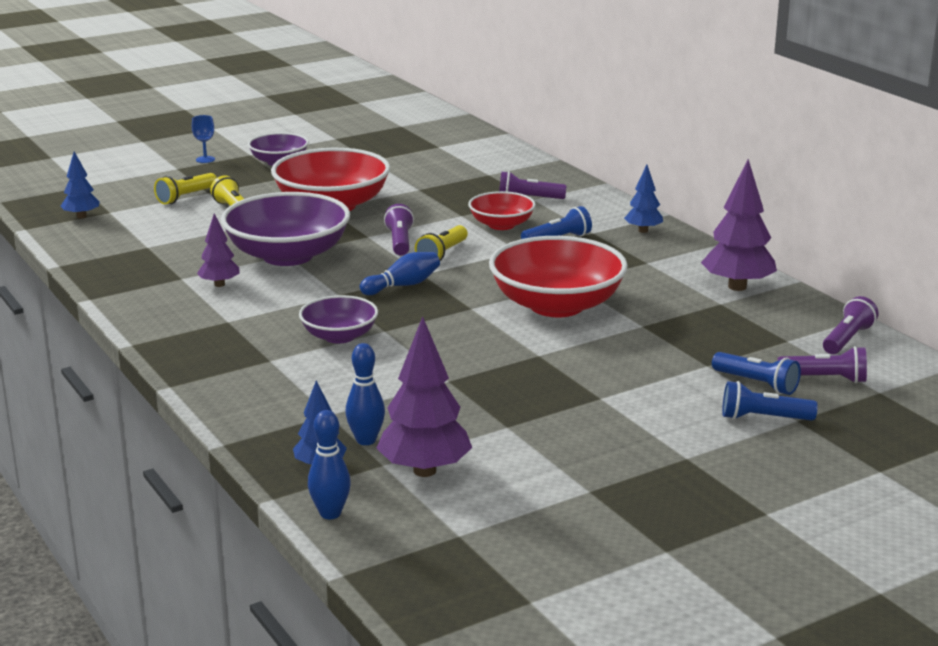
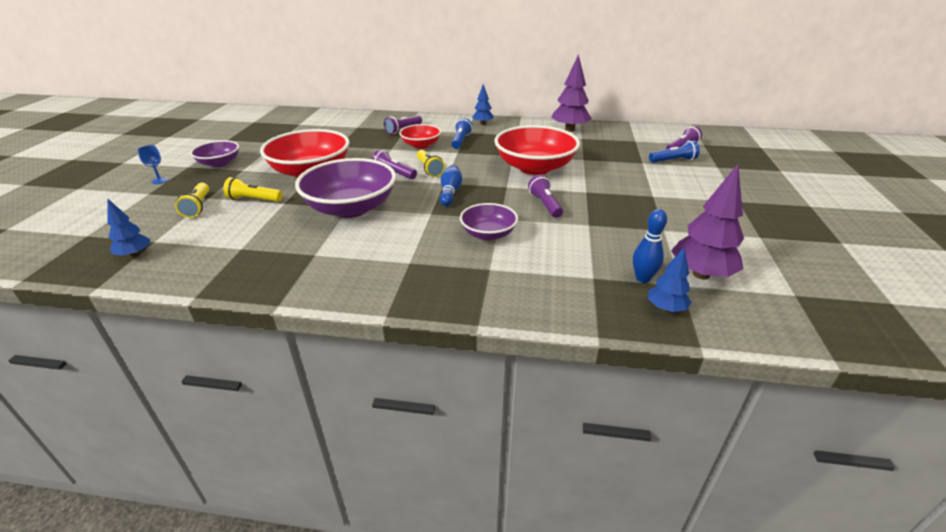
camera: 50 degrees left, 10 degrees up
purple tree [197,213,240,287] -> none
blue bowling pin [308,410,351,519] -> none
blue flashlight [722,381,818,421] -> none
purple flashlight [823,296,879,354] -> purple flashlight moved to [528,175,563,218]

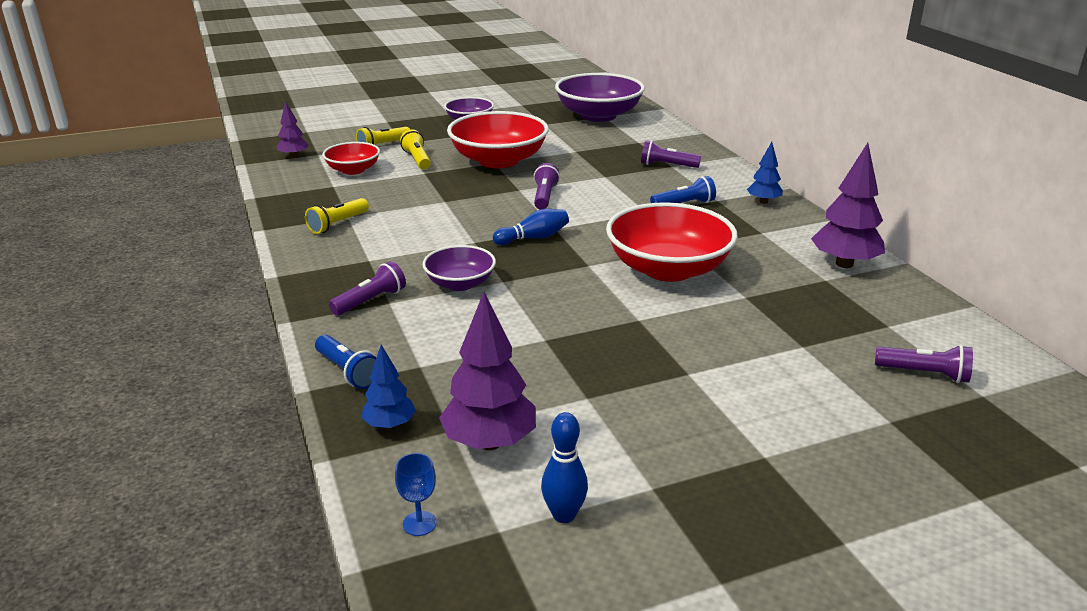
camera: 60 degrees right, 5 degrees down
blue tree [107,198,151,258] -> purple tree [277,101,309,158]
blue goblet [137,145,168,184] -> blue goblet moved to [395,453,437,536]
purple bowl [295,158,396,218] -> purple bowl moved to [555,73,645,122]
red bowl [399,124,441,149] -> red bowl moved to [322,142,380,175]
yellow flashlight [417,150,445,177] -> yellow flashlight moved to [305,198,369,234]
purple flashlight [528,175,563,218] -> purple flashlight moved to [329,261,406,316]
blue bowling pin [633,209,667,283] -> blue bowling pin moved to [541,412,588,523]
blue flashlight [649,140,699,163] -> blue flashlight moved to [315,335,377,389]

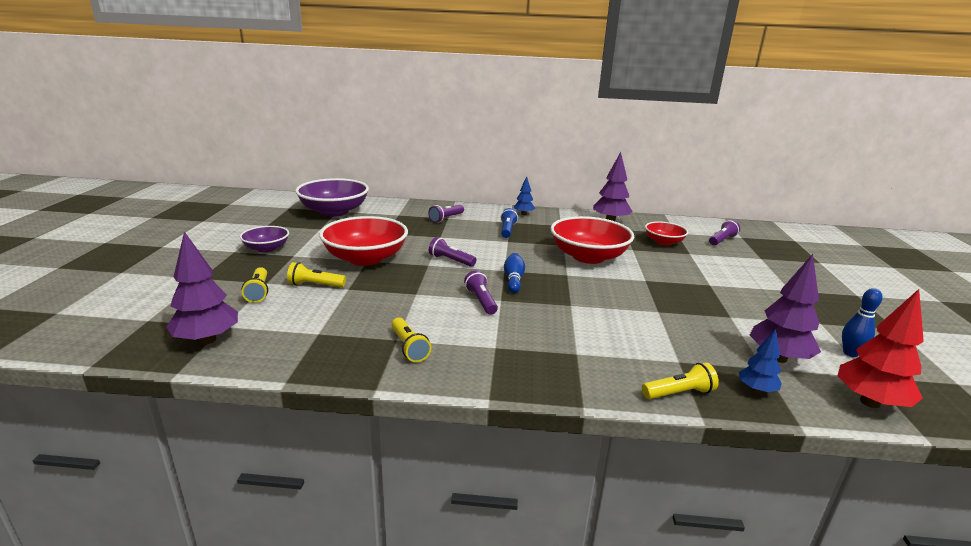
camera: 65 degrees left, 5 degrees down
purple tree [277,101,309,158] -> purple tree [166,231,238,344], size x1.75
blue flashlight [315,335,377,389] -> yellow flashlight [642,362,719,399]
red bowl [322,142,380,175] -> red bowl moved to [645,221,688,246]
purple flashlight [329,261,406,316] -> purple flashlight moved to [464,270,498,315]
blue goblet [395,453,437,536] -> red tree [837,289,924,408]
purple bowl [422,245,496,291] -> none

